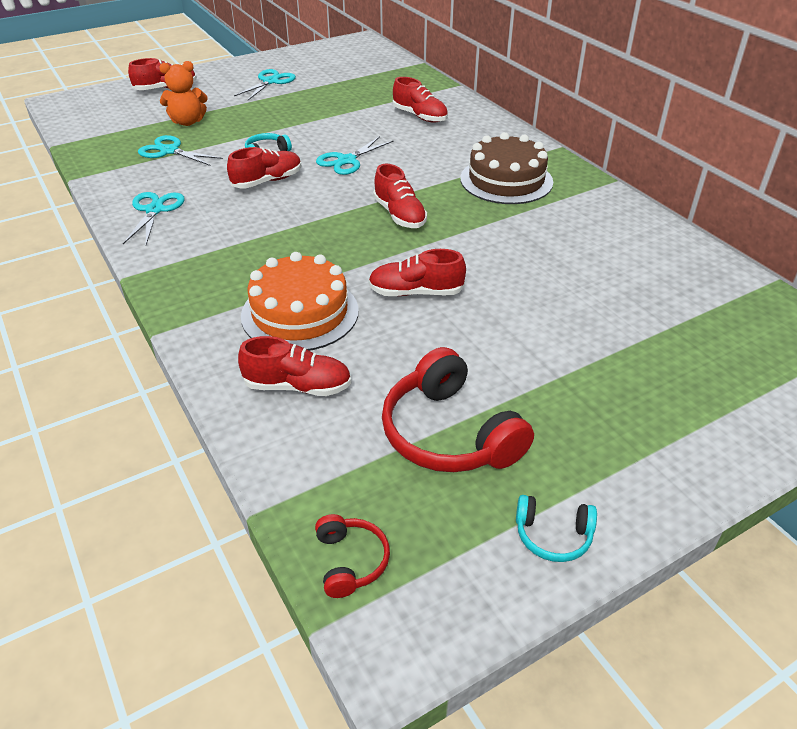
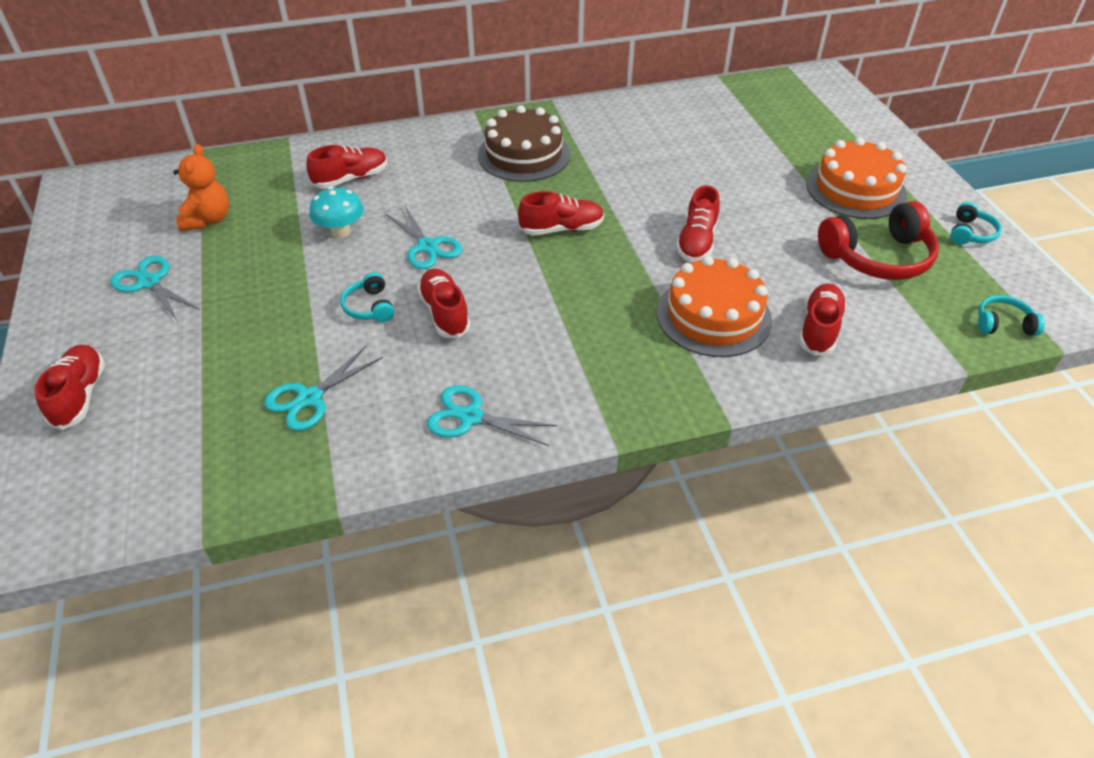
camera: 75 degrees left, 5 degrees up
orange teddy bear [159,61,208,126] -> orange teddy bear moved to [173,144,229,231]
red headphones [315,514,390,598] -> turquoise headphones [978,295,1045,336]
none -> turquoise mushroom [309,187,364,238]
none -> orange cake [806,137,907,219]

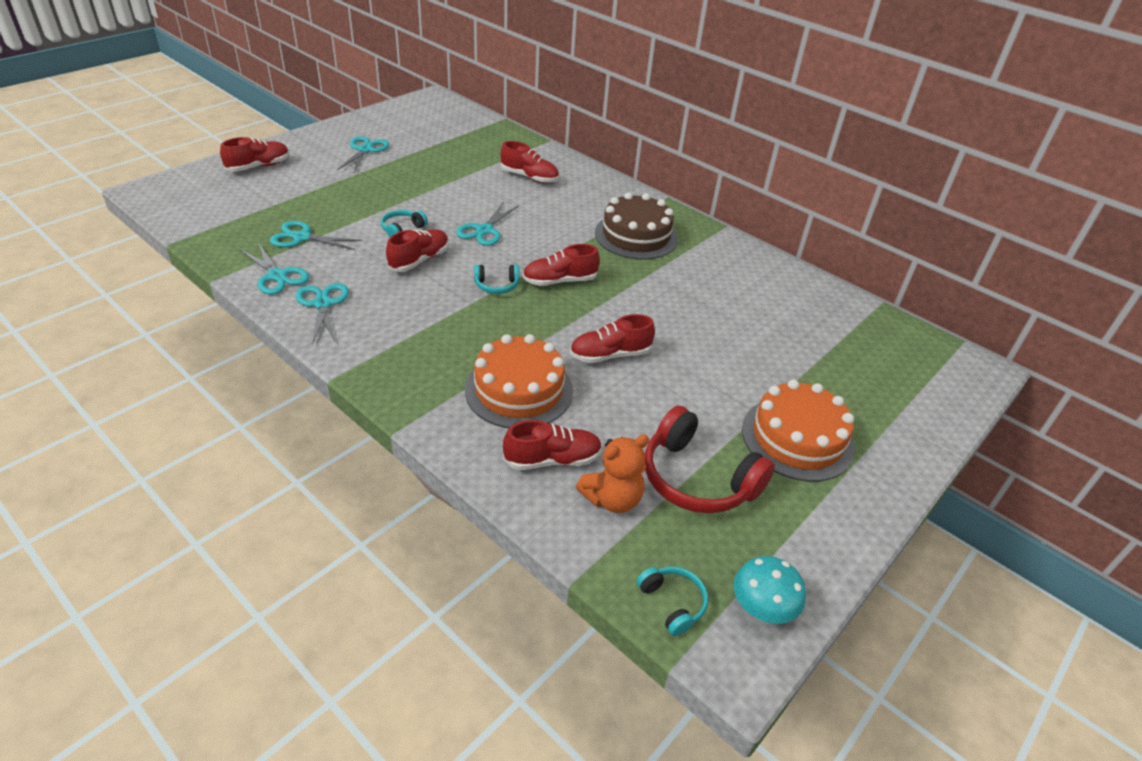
camera: 55 degrees right, 5 degrees down
orange teddy bear [173,144,229,231] -> orange teddy bear moved to [576,434,649,513]
turquoise mushroom [309,187,364,238] -> turquoise mushroom moved to [734,556,806,624]
red shoe [518,191,604,235] -> red shoe turned 120 degrees clockwise [522,244,600,286]
turquoise headphones [950,202,1001,245] -> turquoise headphones moved to [474,265,520,294]
none -> turquoise scissors [240,242,309,295]

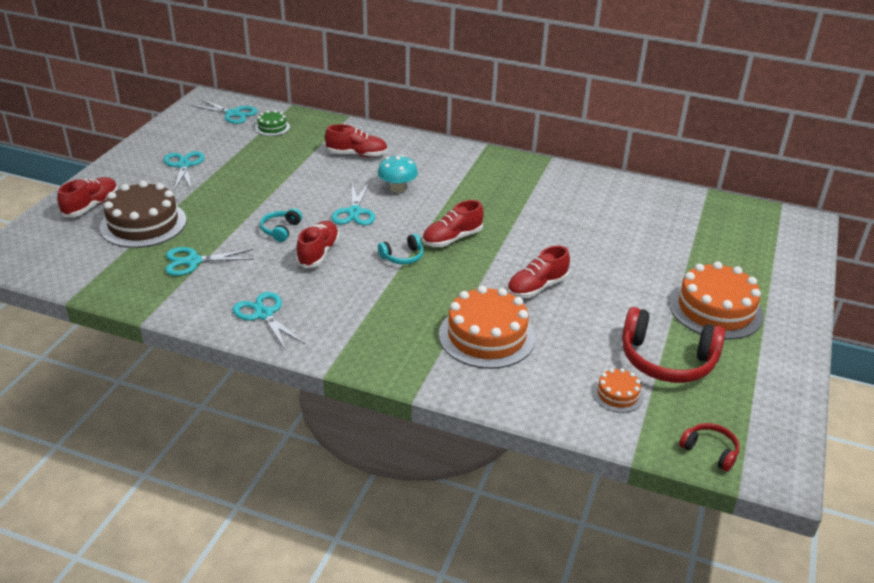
camera: 20 degrees left, 5 degrees down
turquoise scissors [240,242,309,295] -> turquoise scissors moved to [191,99,258,124]
red shoe [503,420,602,470] -> none
orange teddy bear [576,434,649,513] -> orange cake [592,368,644,413]
brown cake [595,192,678,260] -> brown cake moved to [100,181,187,248]
turquoise headphones [637,567,708,636] -> red headphones [679,423,740,472]
turquoise mushroom [734,556,806,624] -> turquoise mushroom moved to [378,155,418,193]
none -> green cake [255,110,290,136]

